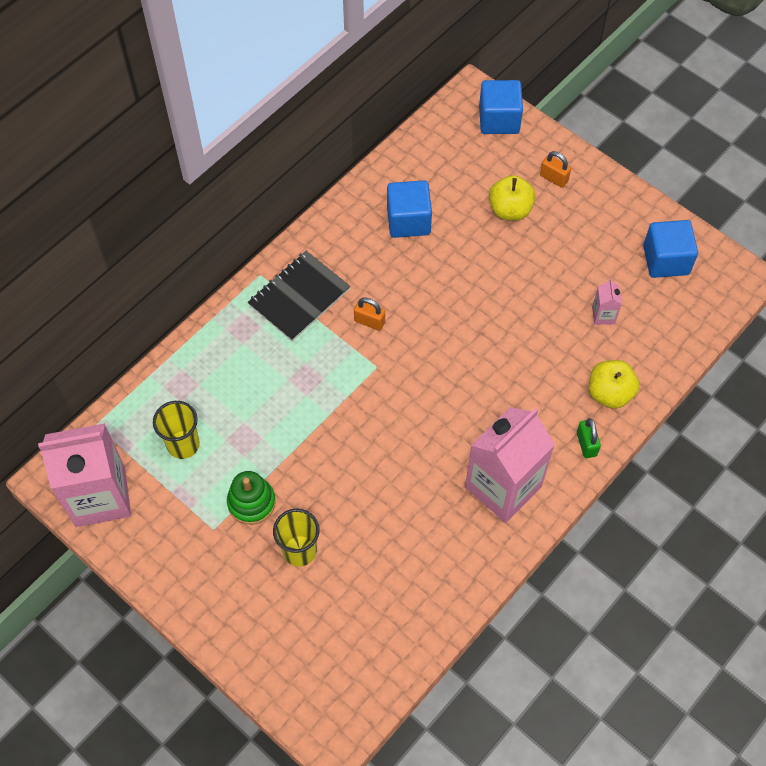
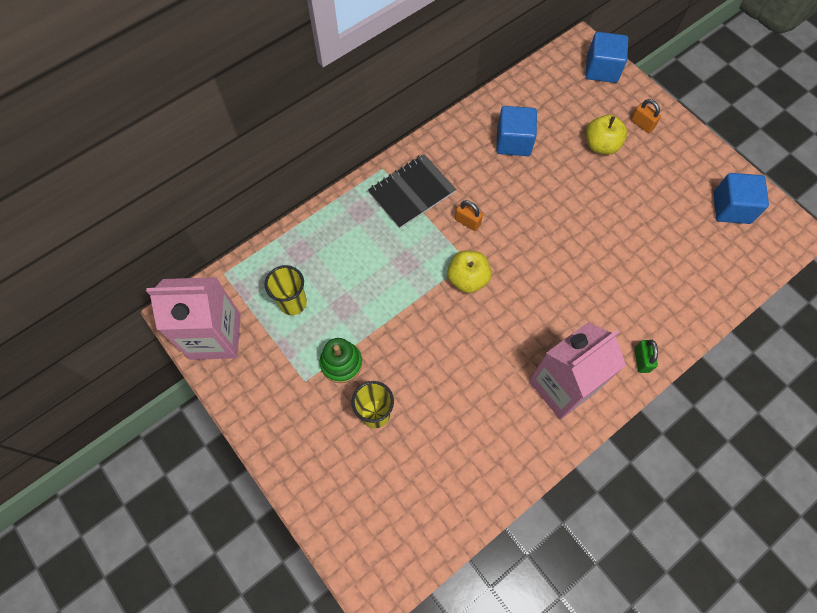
camera: 10 degrees right, 5 degrees up
yellow apple [589,360,639,409] -> yellow apple moved to [447,250,491,293]
pink carton [592,279,622,325] -> none

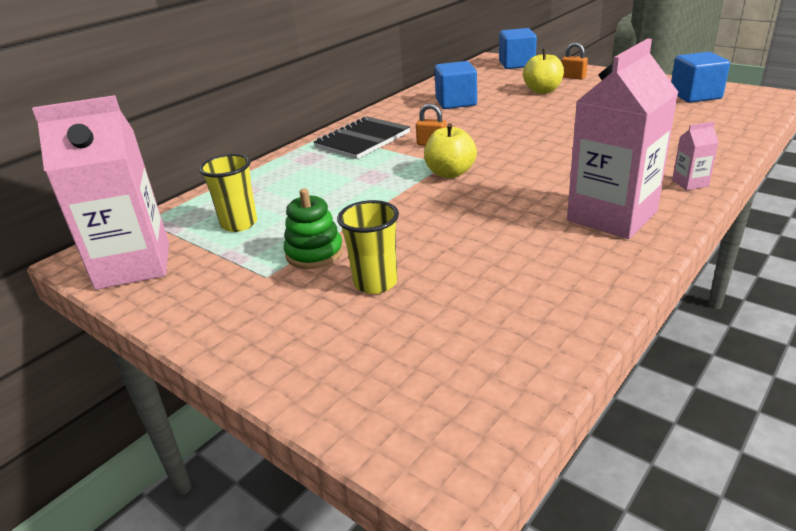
camera: 10 degrees left, 35 degrees down
green padlock [635,340,658,373] -> pink carton [672,121,719,190]

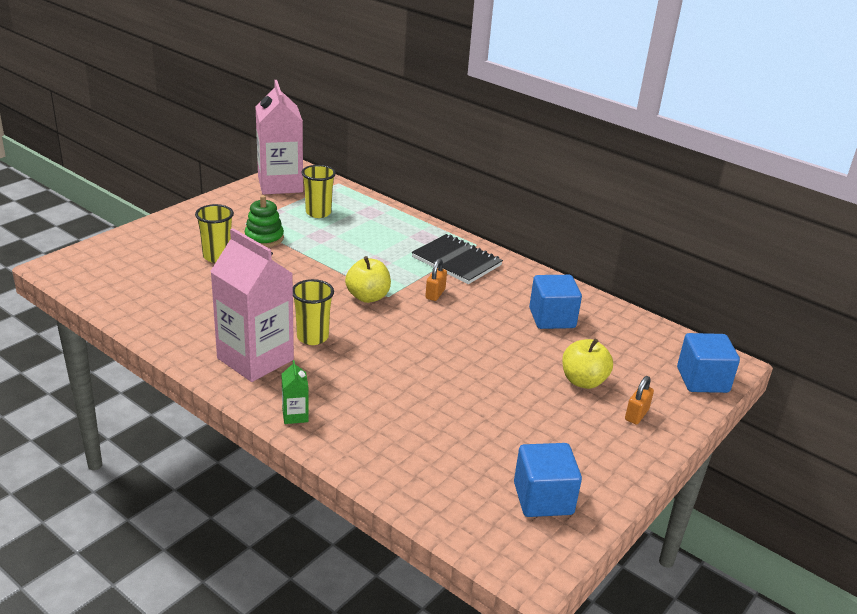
camera: 85 degrees right, 0 degrees up
pink carton [672,121,719,190] -> green carton [282,360,309,424]
none -> yellow cup [293,279,334,345]

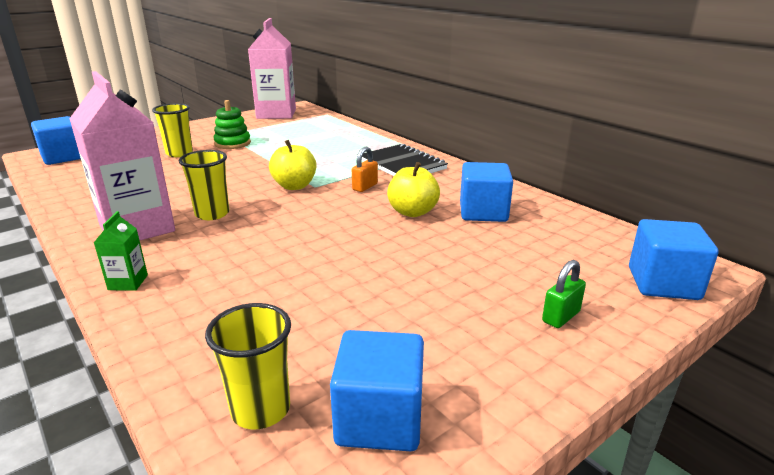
camera: 15 degrees right, 5 degrees down
yellow cup [301,165,336,218] -> yellow cup moved to [205,303,291,429]
yellow apple [562,339,613,389] -> yellow apple moved to [387,162,440,217]
orange padlock [625,376,654,424] -> green padlock [542,260,586,328]
none -> blue cube [31,116,81,165]

